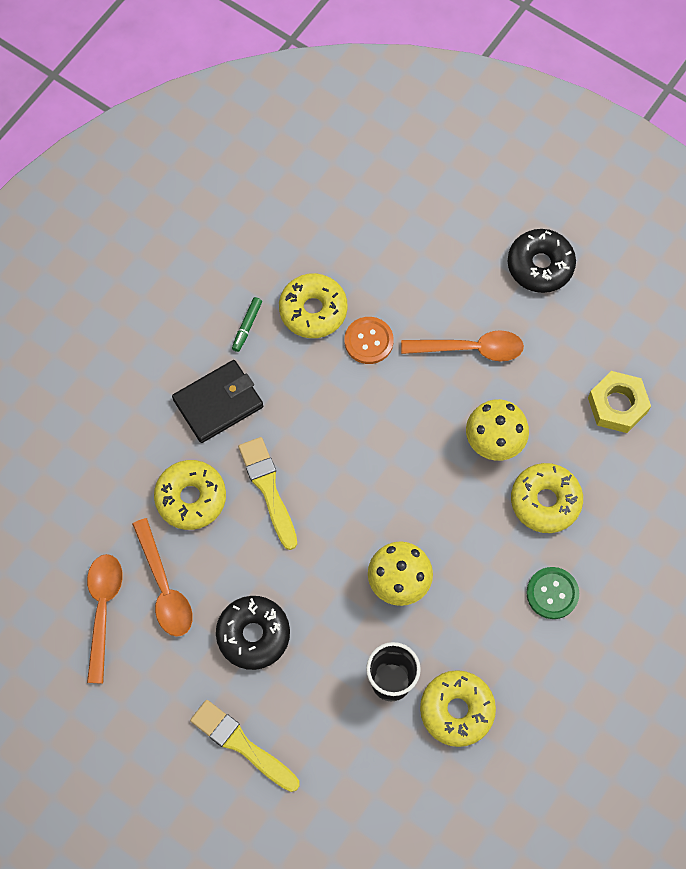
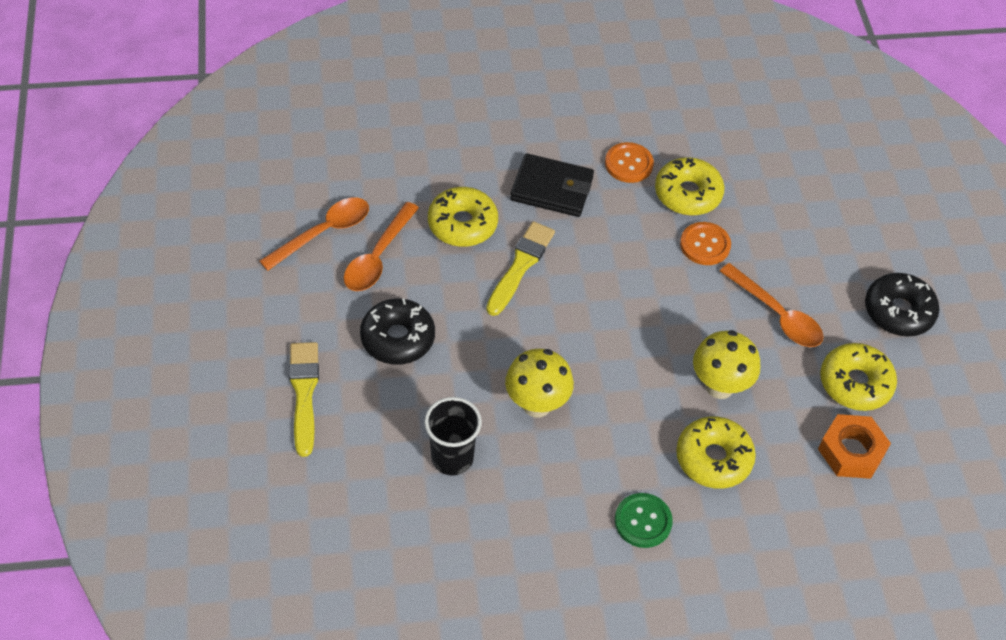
camera: 45 degrees right, 15 degrees down
green marker [232,297,262,352] -> orange button [605,142,654,183]
yellow donut [420,670,496,747] -> yellow donut moved to [820,343,897,411]
yellow nut [588,371,651,433] -> orange nut [818,414,891,479]

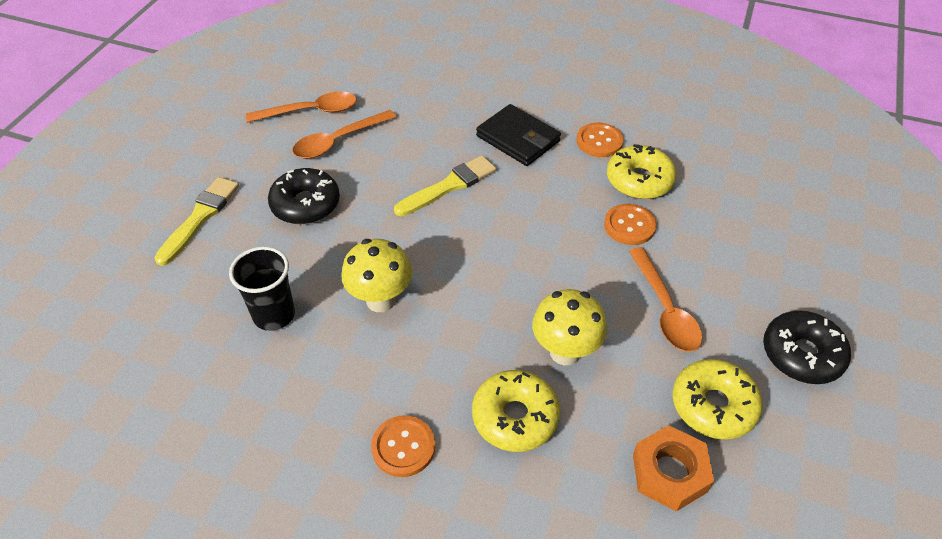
camera: 30 degrees right, 5 degrees down
yellow donut [428,187,498,247] -> none
green button [615,493,673,548] -> orange button [371,415,435,477]

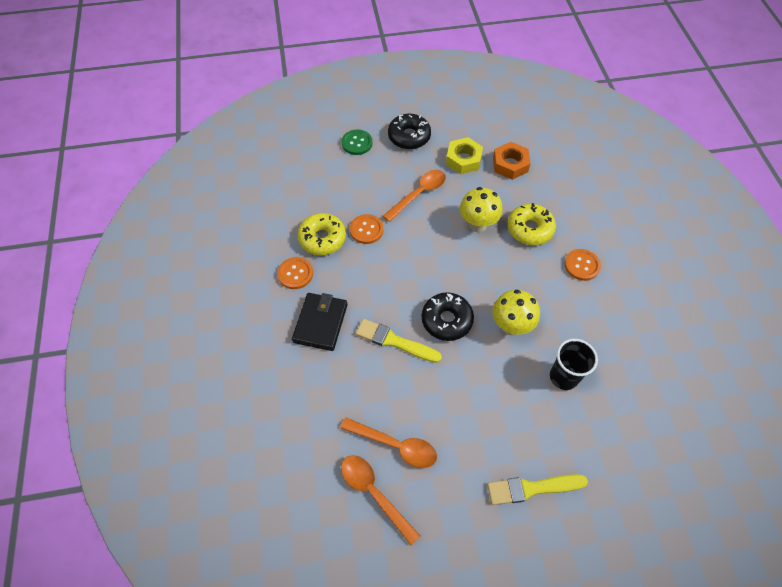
camera: 120 degrees left, 10 degrees up
black donut [268,168,340,224] -> black donut moved to [422,292,474,341]
yellow donut [672,359,763,440] -> yellow nut [446,137,483,174]
none -> green button [341,130,373,155]

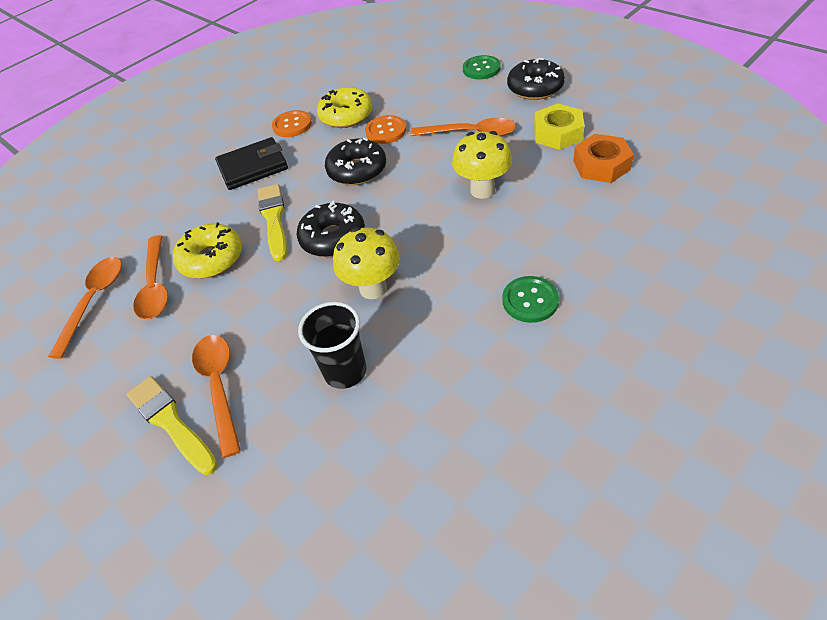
camera: 60 degrees right, 10 degrees down
yellow donut [507,203,556,245] -> yellow donut moved to [173,222,242,279]
orange button [564,249,601,281] -> green button [502,276,559,323]
none -> orange spoon [192,335,241,458]
none -> black donut [325,138,386,185]

